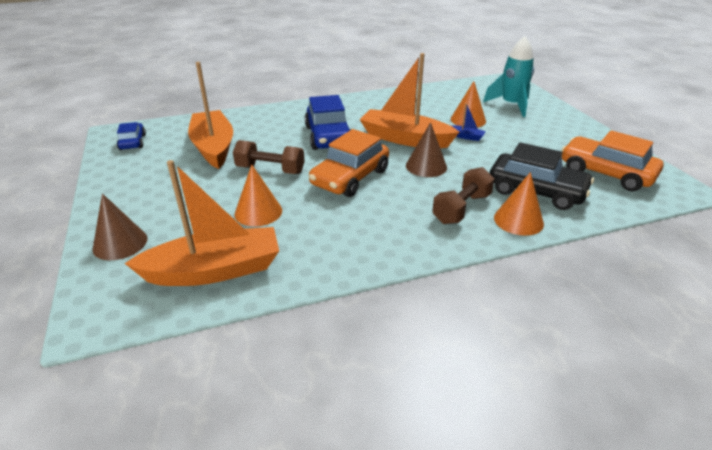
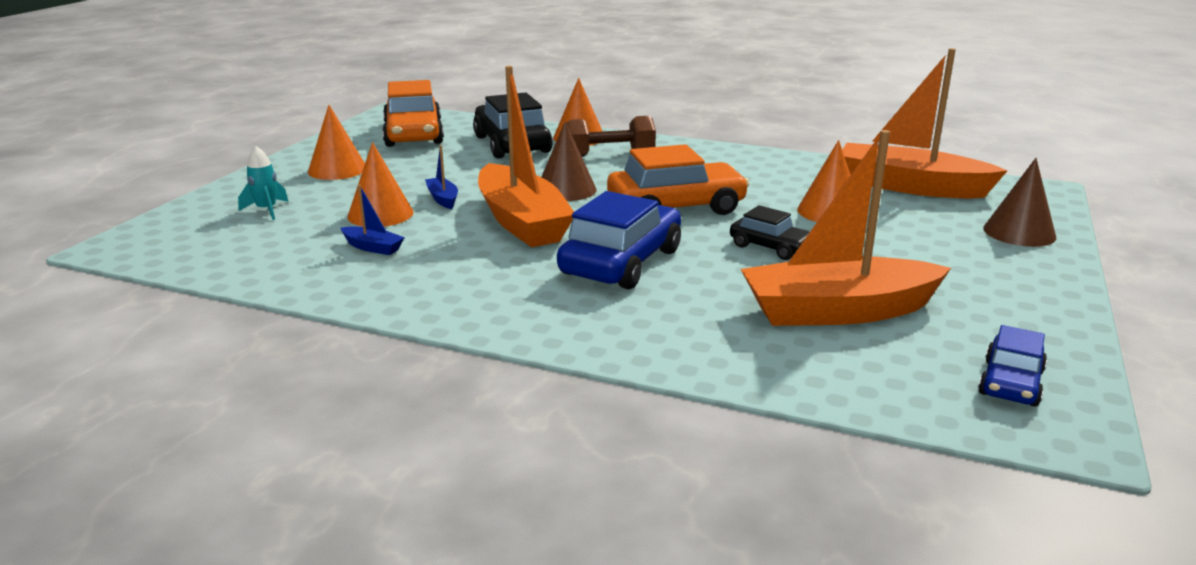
camera: 140 degrees left, 10 degrees down
orange boat [188,62,233,169] -> orange boat turned 60 degrees clockwise [741,130,951,326]
brown dumbbell [233,140,305,174] -> black car [730,205,810,260]
turquoise rocket [483,36,534,117] -> turquoise rocket [238,146,289,220], size x0.51
none -> orange cone [308,105,365,180]
none -> blue boat [340,185,405,255]

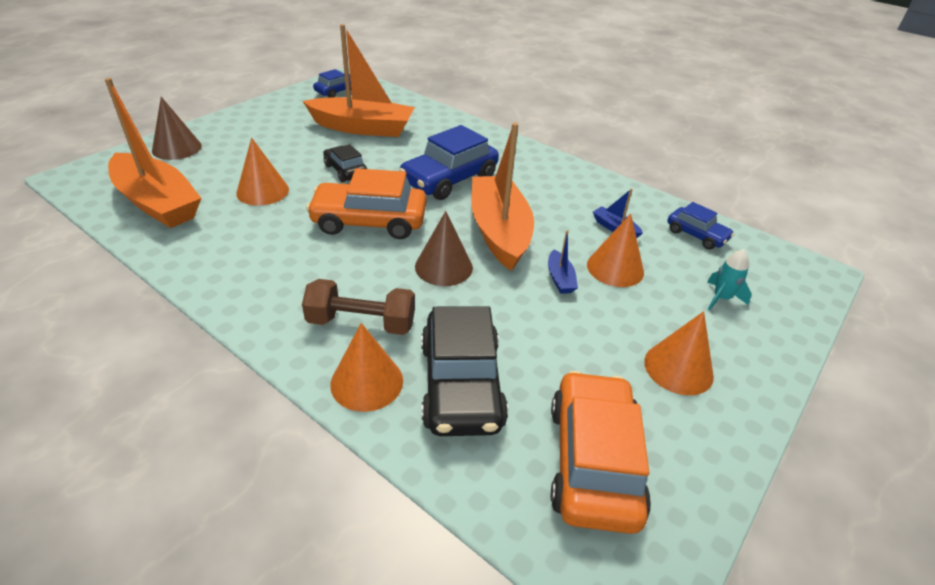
camera: 165 degrees left, 15 degrees up
none -> blue car [667,202,734,250]

